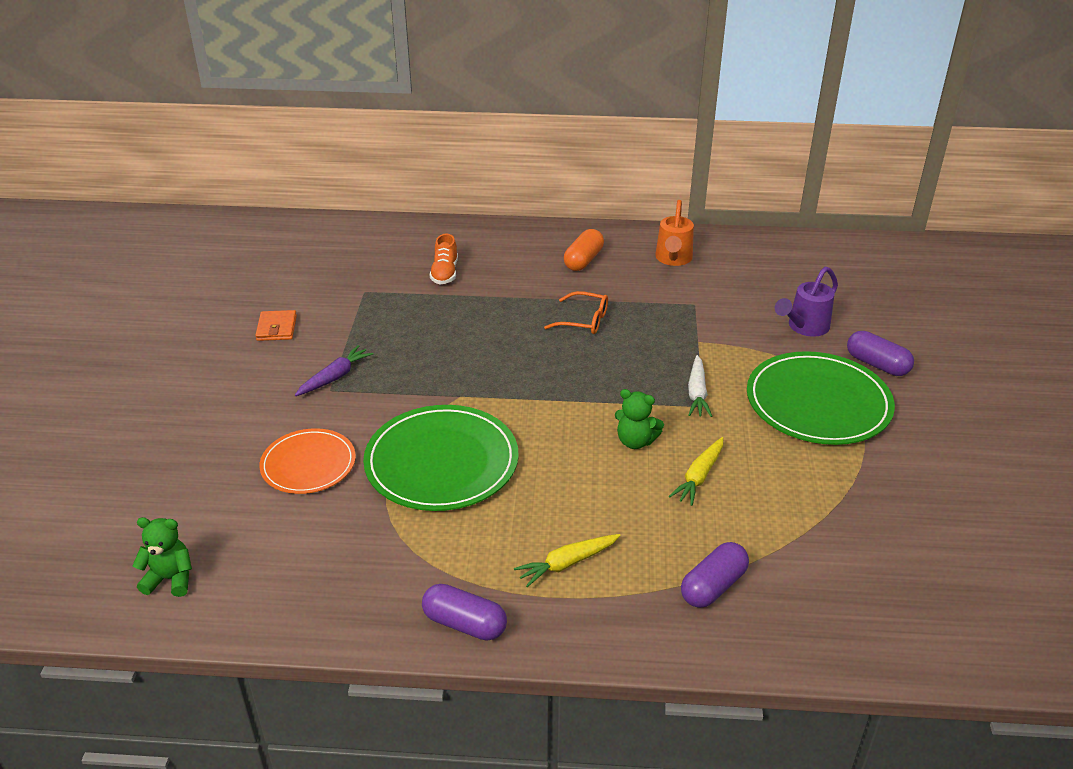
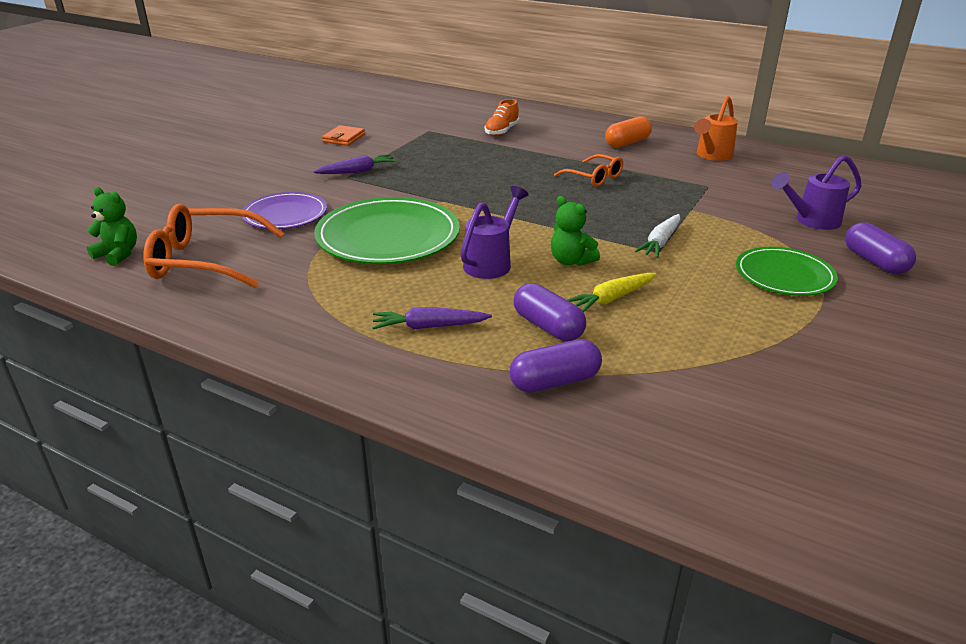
camera: 25 degrees right, 5 degrees down
orange plate [259,428,356,494] -> purple plate [242,192,327,229]
purple capsule [422,584,507,641] -> purple capsule moved to [514,283,586,341]
yellow carrot [514,534,620,587] -> purple carrot [372,307,492,329]
green plate [747,351,895,445] -> green plate [736,247,838,296], size x0.61
none -> orange glasses [144,204,285,288]
none -> purple watering can [461,186,529,279]

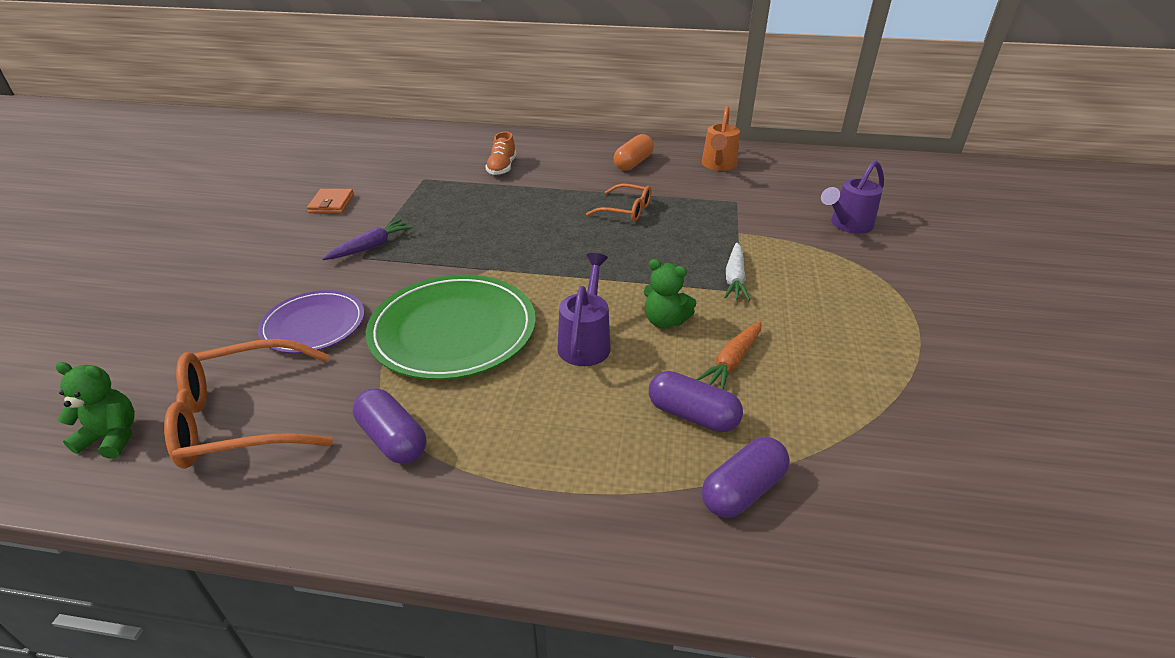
camera: 20 degrees left, 5 degrees up
purple carrot [372,307,492,329] -> none
yellow carrot [567,273,656,313] -> orange carrot [696,321,762,390]
green plate [736,247,838,296] -> none
purple capsule [845,222,916,274] -> purple capsule moved to [353,388,426,464]

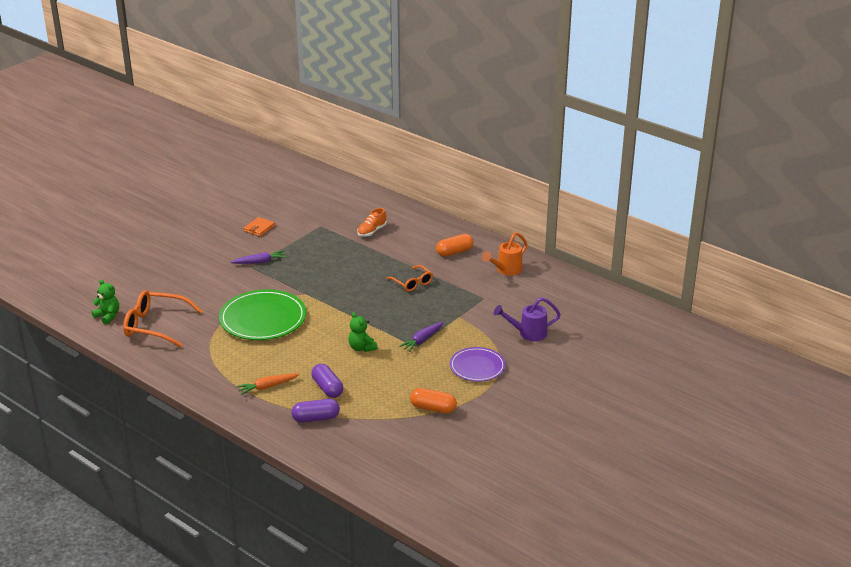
camera: 30 degrees right, 5 degrees down
purple plate [258,290,364,353] -> purple plate moved to [449,347,506,382]
purple capsule [353,388,426,464] -> none
purple watering can [557,253,611,366] -> none
orange carrot [696,321,762,390] -> orange carrot moved to [237,374,299,395]
white carrot [724,243,750,301] -> purple carrot [399,321,443,352]
none -> orange capsule [410,388,457,414]

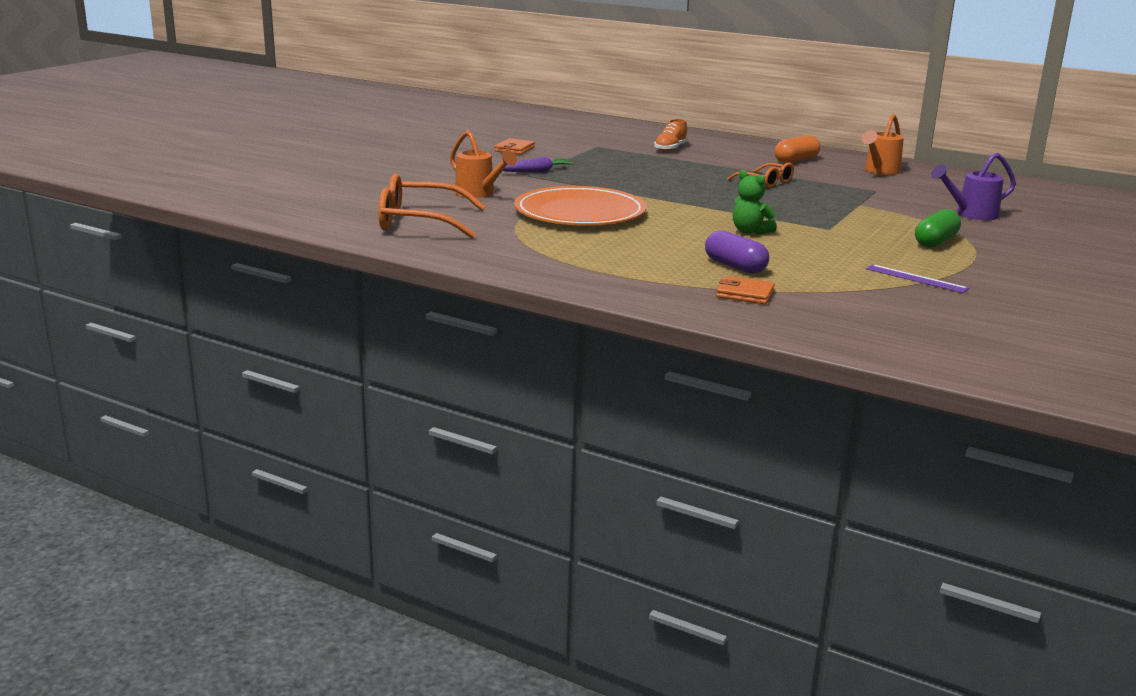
camera: 10 degrees left, 10 degrees down
green teddy bear [92,279,119,324] -> none
green plate [219,289,306,340] -> orange plate [514,186,647,226]
orange carrot [237,374,299,395] -> none
purple capsule [291,399,340,423] -> orange wallet [716,276,775,304]
purple carrot [399,321,443,352] -> none
orange capsule [410,388,457,414] -> purple ruler [866,264,969,293]
purple plate [449,347,506,382] -> green capsule [915,209,961,248]
none -> orange watering can [450,130,517,198]

